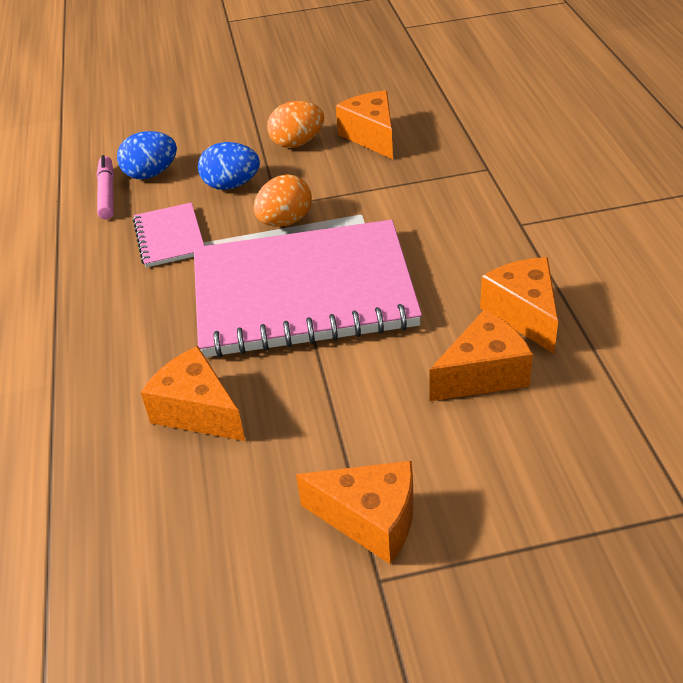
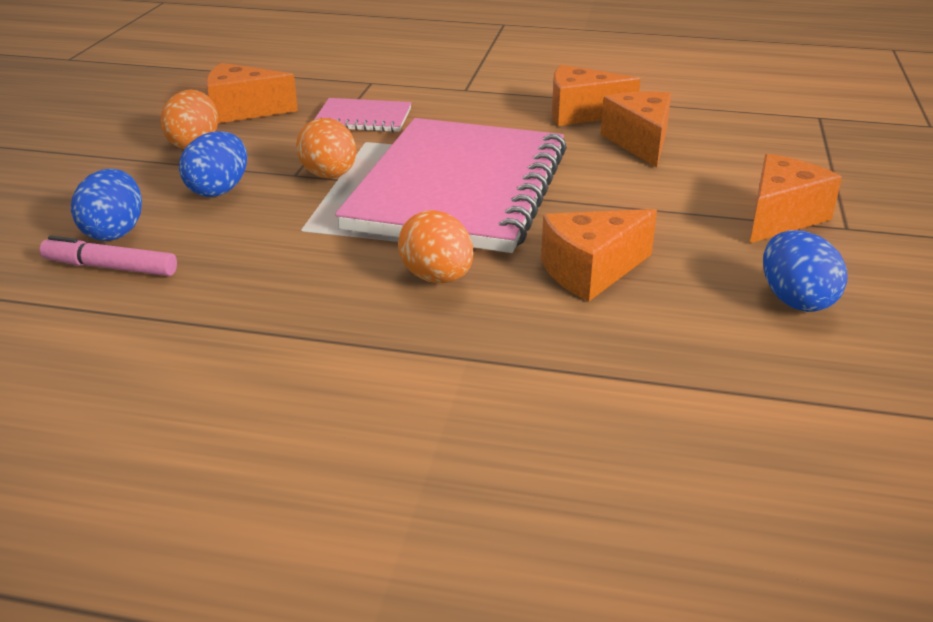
camera: 70 degrees left, 10 degrees down
pink notebook [133,203,204,267] -> pink notebook moved to [314,98,412,132]
none -> orange egg [398,210,473,283]
none -> blue egg [763,230,847,312]

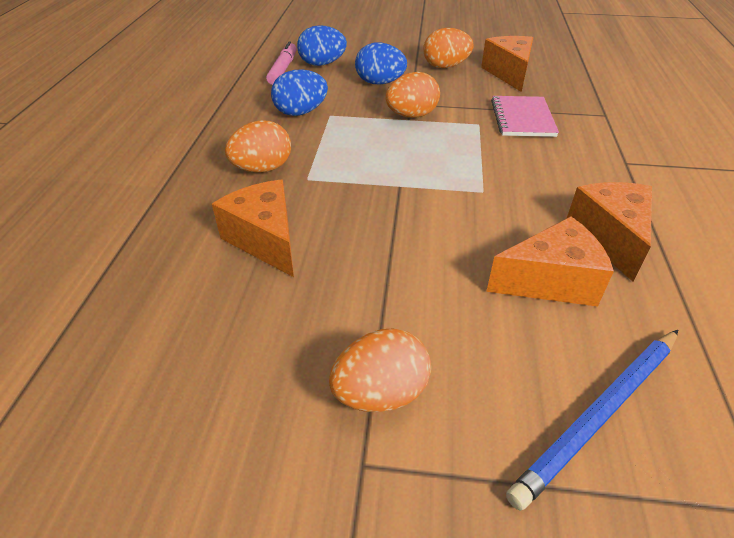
camera: 85 degrees right, 10 degrees up
pink notebook [335,118,567,253] -> none
orange cheese [750,154,842,243] -> orange egg [329,329,431,412]
blue egg [763,230,847,312] -> blue egg moved to [271,69,328,116]
none -> blue pencil [506,330,678,511]

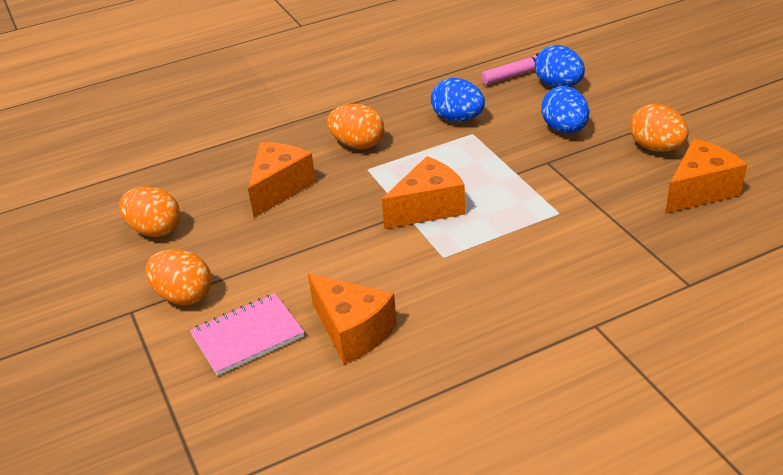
camera: 60 degrees right, 5 degrees down
orange egg [386,72,440,118] -> orange egg moved to [119,186,180,237]
pink notebook [491,96,559,137] -> pink notebook moved to [190,293,304,376]
blue pencil [506,330,678,511] -> none
orange cheese [567,182,652,282] -> orange cheese moved to [382,156,465,229]

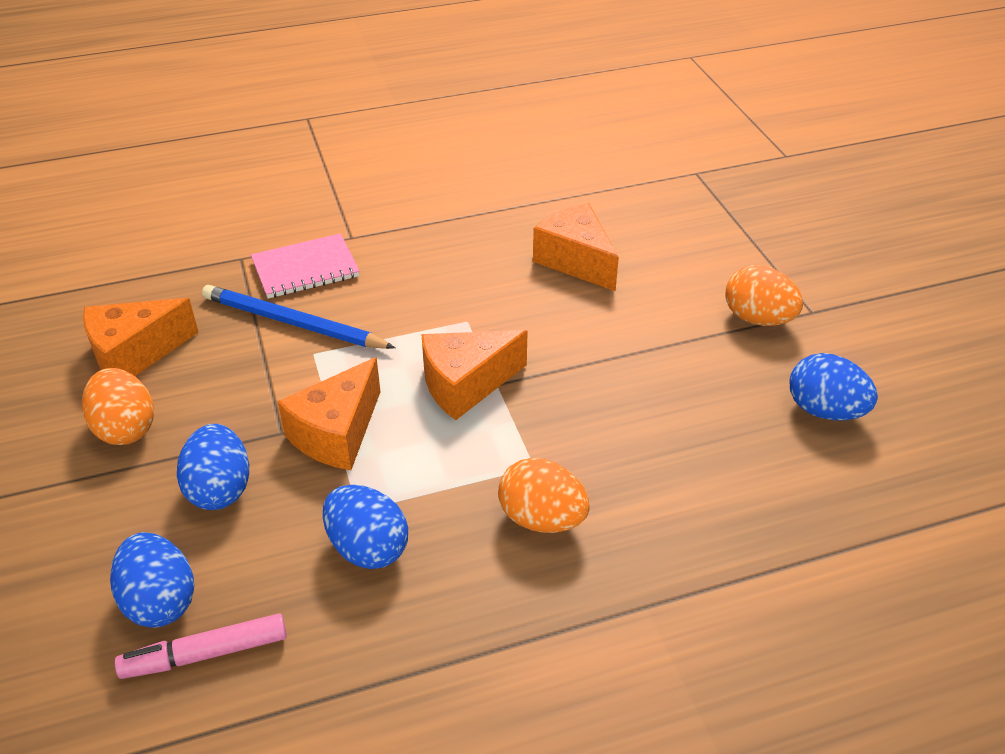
camera: 175 degrees left, 5 degrees up
orange egg [119,186,180,237] -> blue egg [789,353,878,420]
pink notebook [190,293,304,376] -> pink notebook moved to [251,233,360,299]
orange cheese [248,142,316,217] -> orange cheese moved to [278,357,380,470]
none -> blue pencil [202,285,395,349]

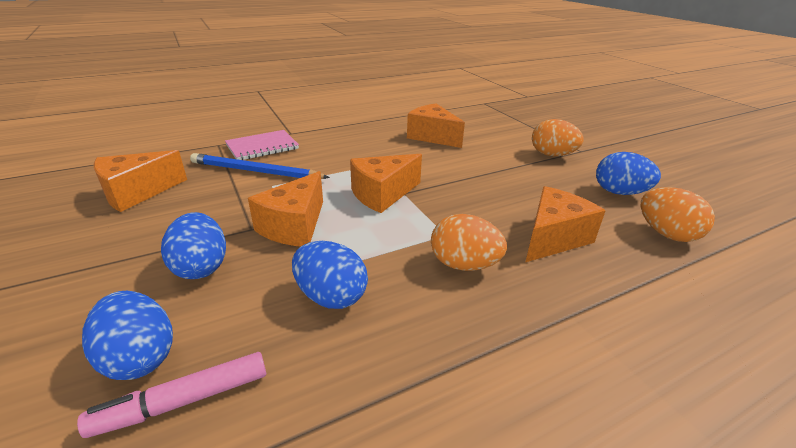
camera: 10 degrees left, 10 degrees down
orange egg [82,368,154,445] -> orange egg moved to [640,187,715,242]
none -> orange cheese [526,186,605,262]

